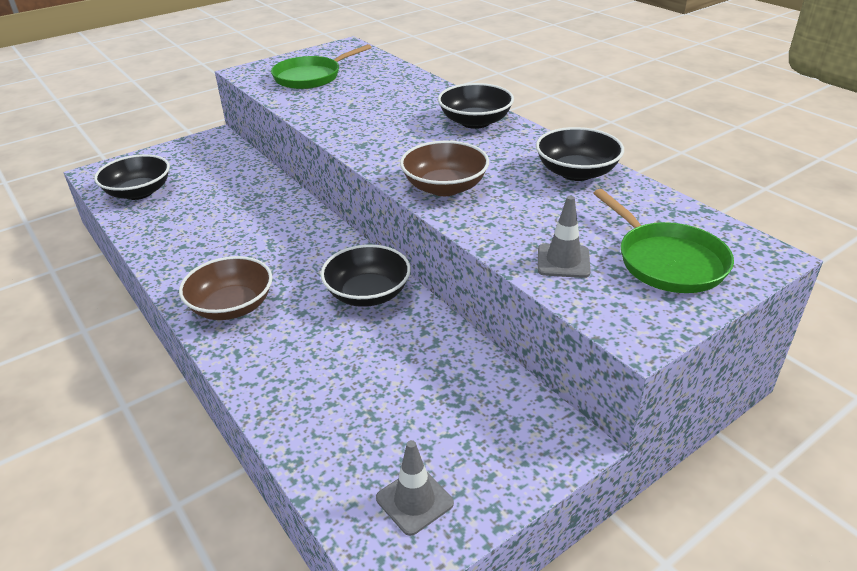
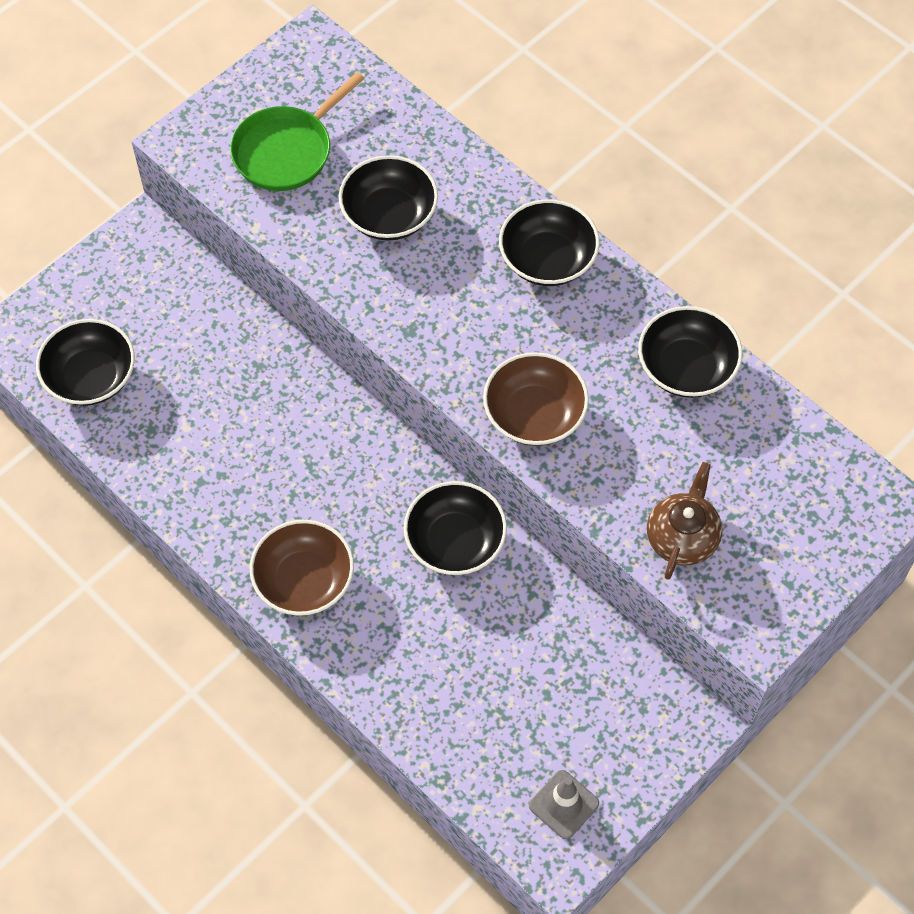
camera: 10 degrees left, 25 degrees up
grey traffic cone [538,196,591,278] -> brown teapot [647,462,722,580]
green pan [593,189,734,293] -> none
none -> black bowl [339,155,438,240]

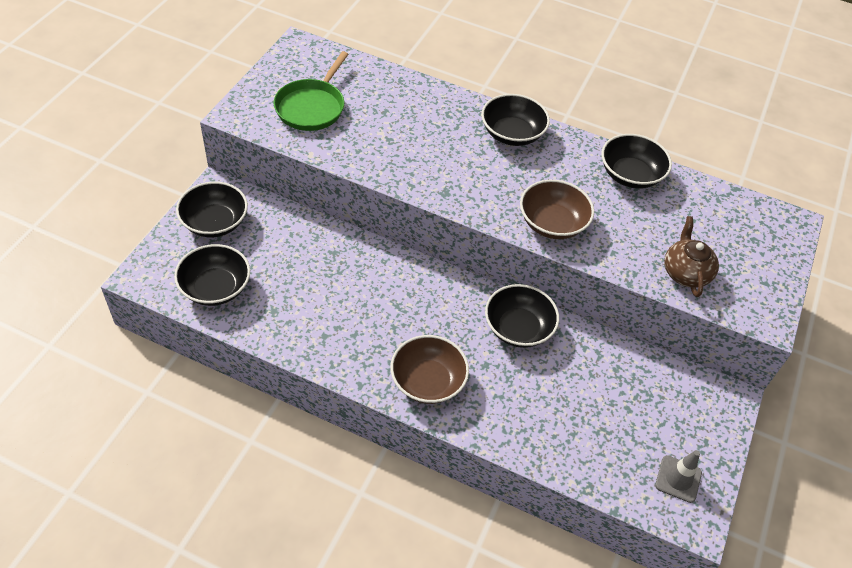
camera: 25 degrees left, 10 degrees down
black bowl [339,155,438,240] -> black bowl moved to [176,182,248,237]

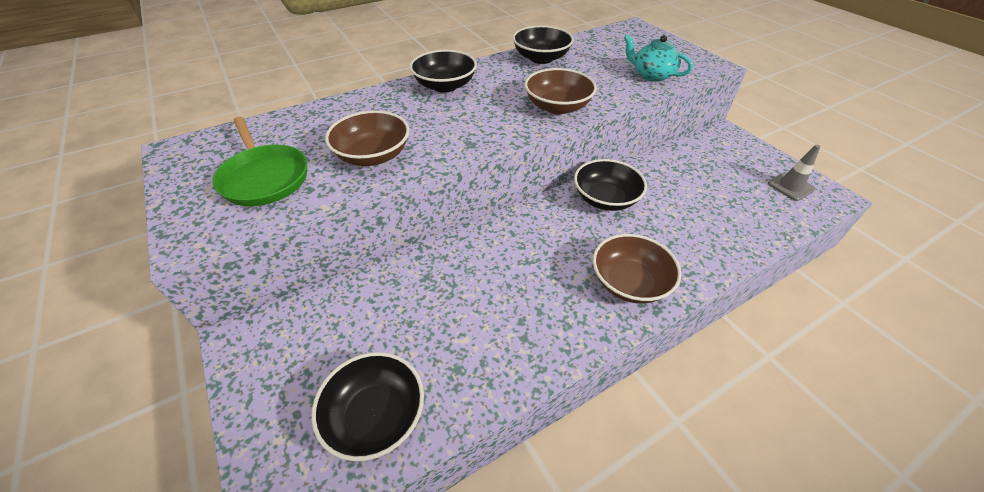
camera: 50 degrees left, 5 degrees down
black bowl [176,182,248,237] -> none
brown teapot [664,216,719,297] -> turquoise teapot [624,34,693,82]
none -> brown bowl [325,110,409,166]

